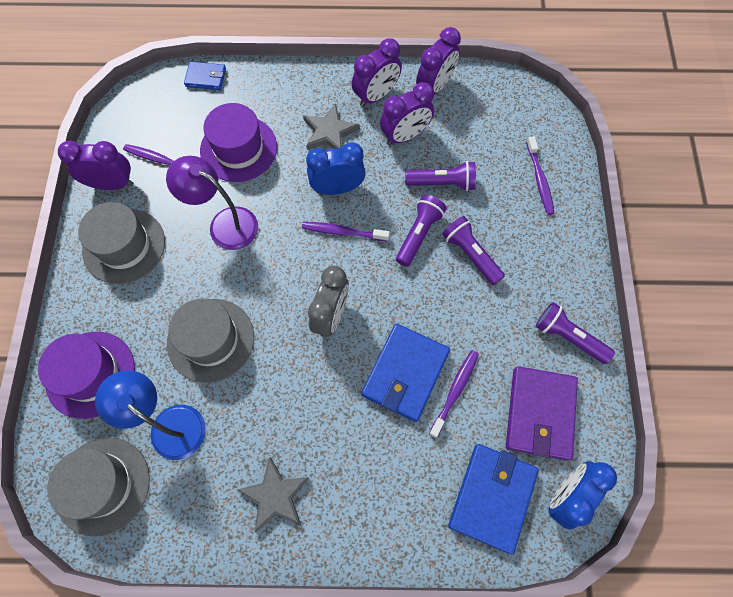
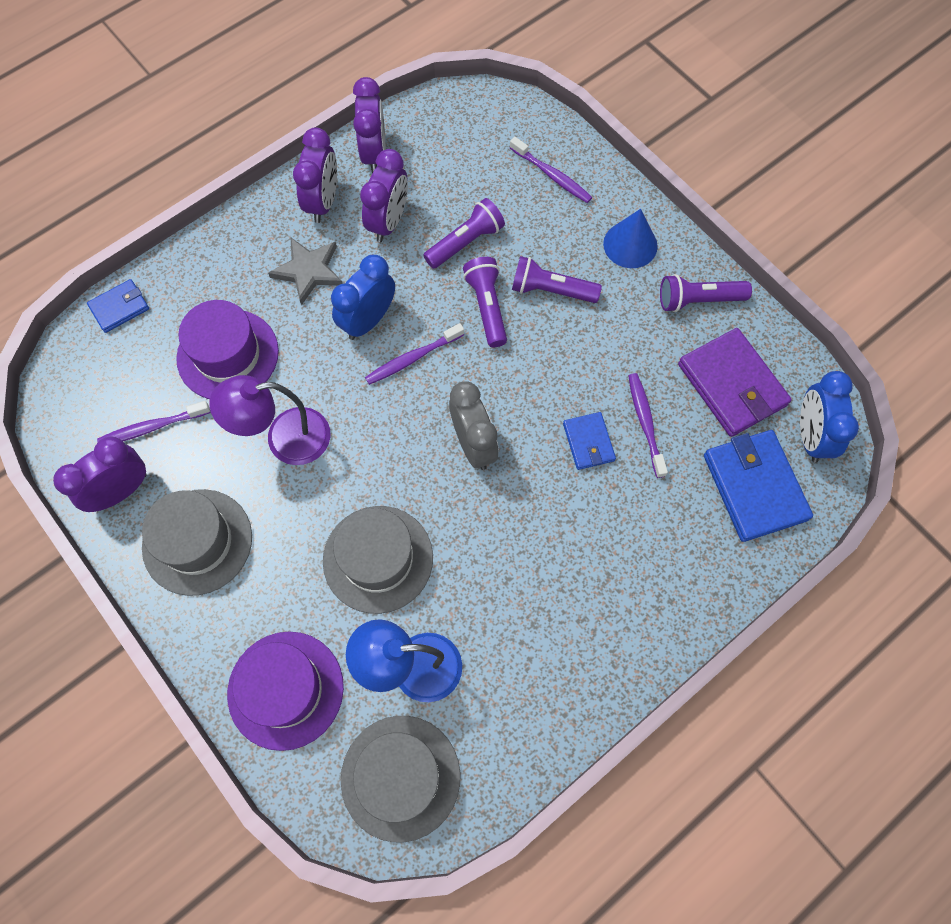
camera: 40 degrees left, 0 degrees up
grey star [237,457,309,533] -> none
blue wallet [361,323,450,422] -> blue wallet [563,412,616,470], size x0.55
none -> blue cone [603,209,658,268]

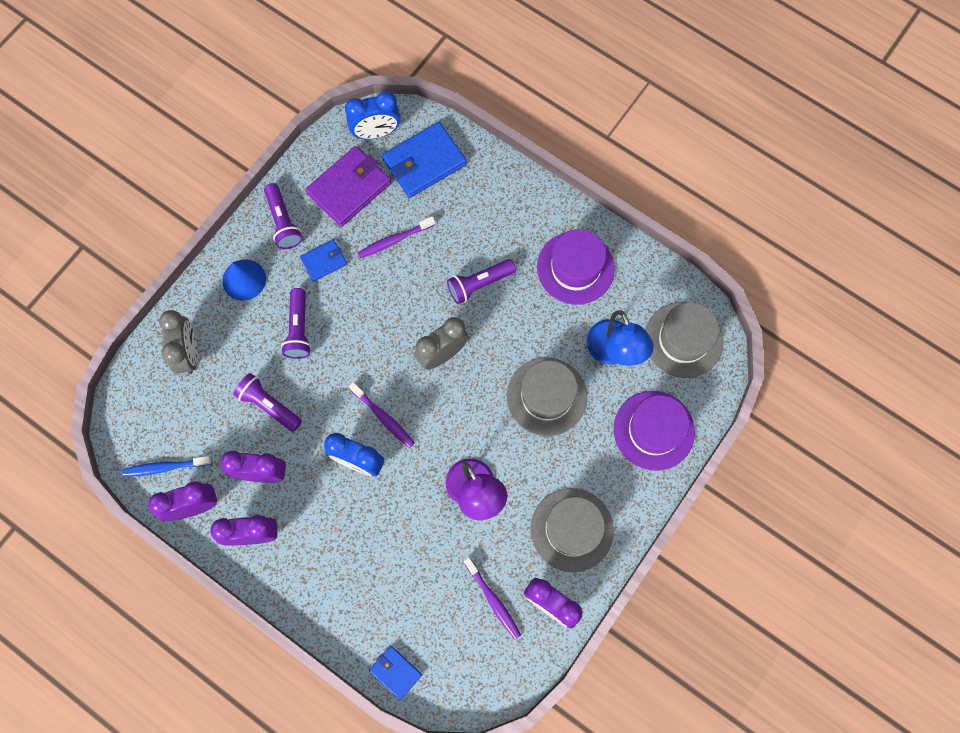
camera: 105 degrees left, 5 degrees up
purple hat [176,300,279,399] -> purple hat moved to [537,229,615,305]
grey star [268,237,343,306] -> none
purple flashlight [463,257,507,347] -> purple flashlight moved to [447,259,516,304]
purple toothbrush [510,137,592,203] -> grey clock [159,310,198,374]
blue wallet [563,412,616,470] -> blue wallet moved to [300,239,347,282]
none -> blue toothbrush [122,456,212,477]

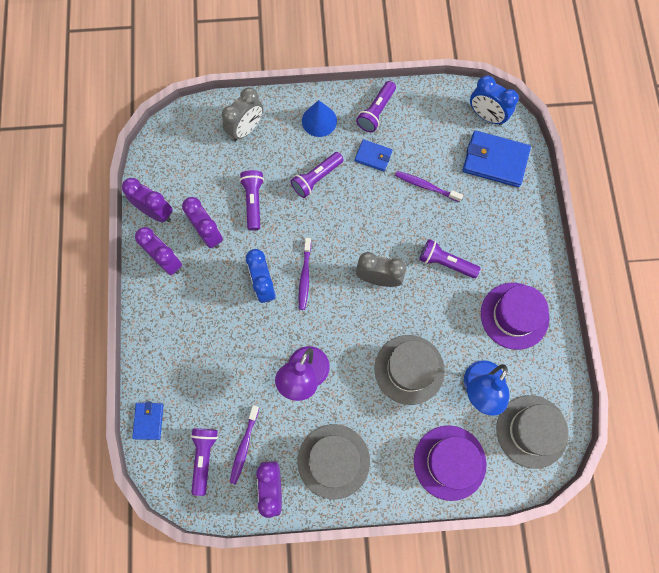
camera: 50 degrees right, 0 degrees up
blue toothbrush [122,456,212,477] -> none
purple wallet [306,146,391,227] -> none
none -> purple flashlight [191,429,218,496]

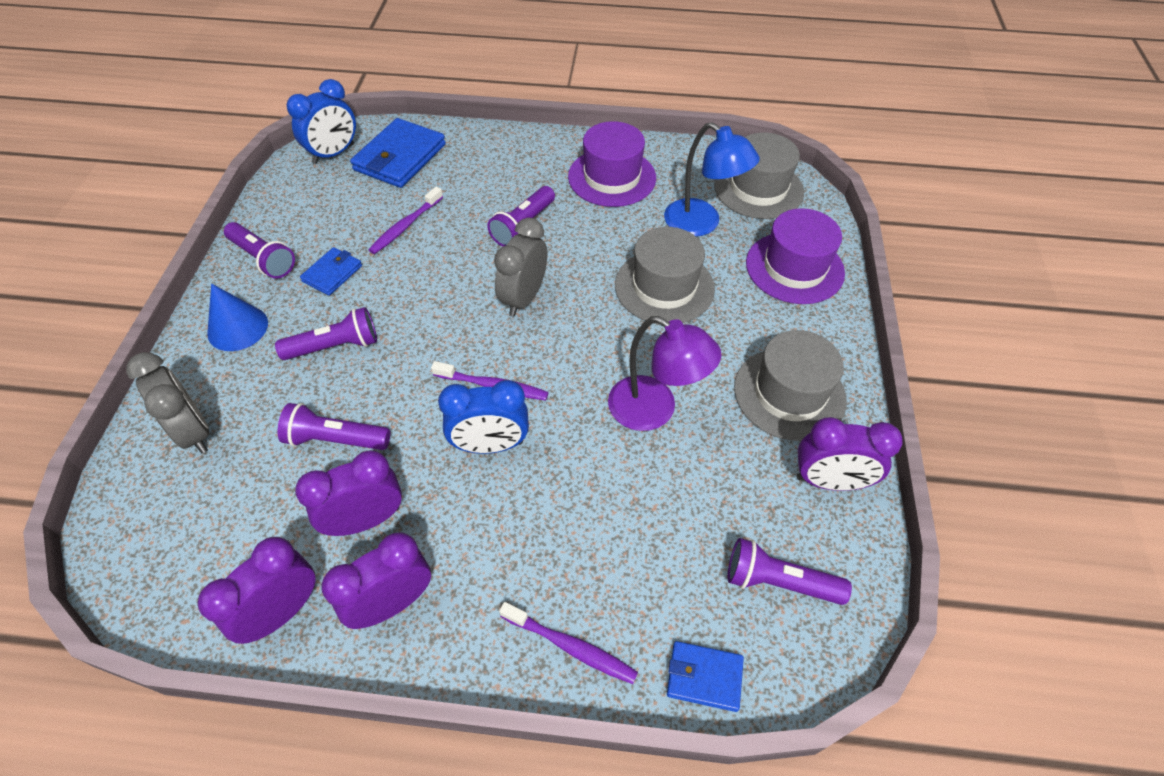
camera: 80 degrees left, 20 degrees down
purple toothbrush [230,405,259,484] -> purple toothbrush moved to [499,602,638,684]
purple flashlight [291,152,344,198] -> purple flashlight turned 75 degrees counterclockwise [275,307,377,360]

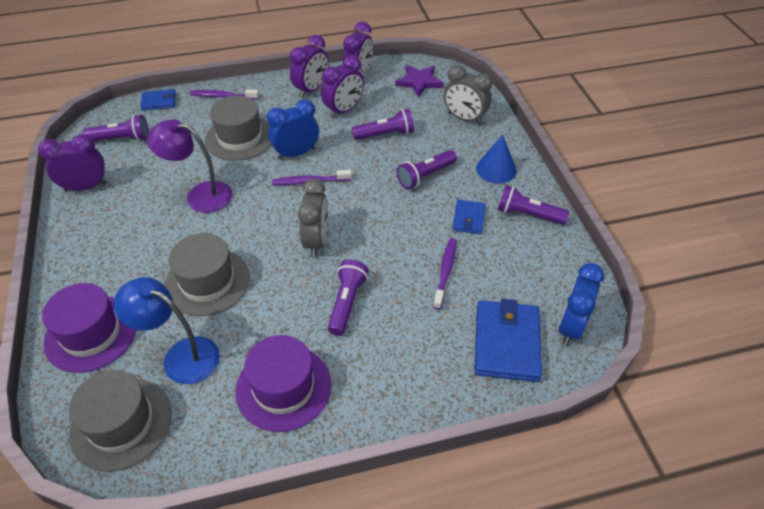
camera: 160 degrees right, 5 degrees down
grey hat [734,330,847,441] -> grey hat moved to [205,96,271,161]
none -> purple star [395,65,444,97]

